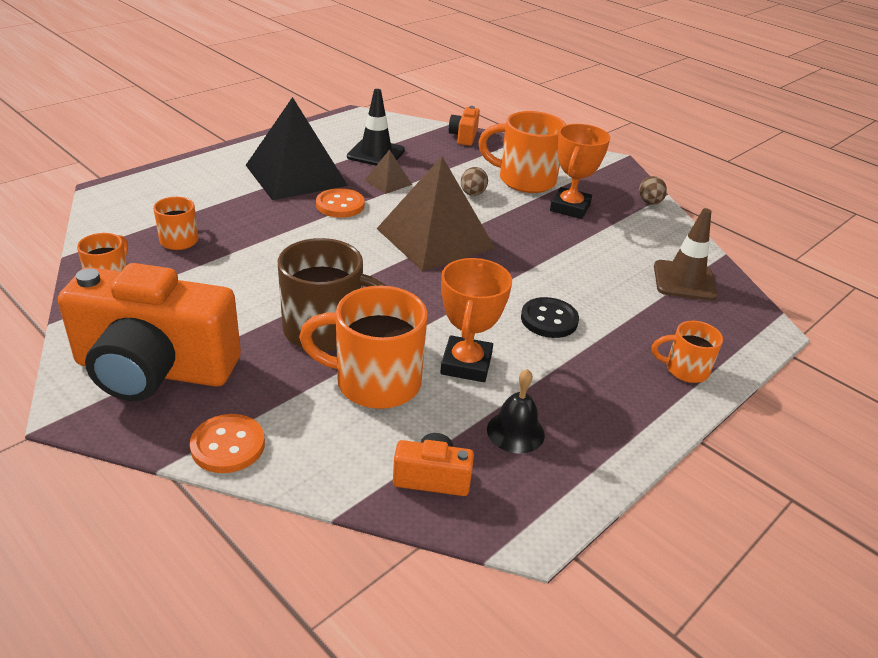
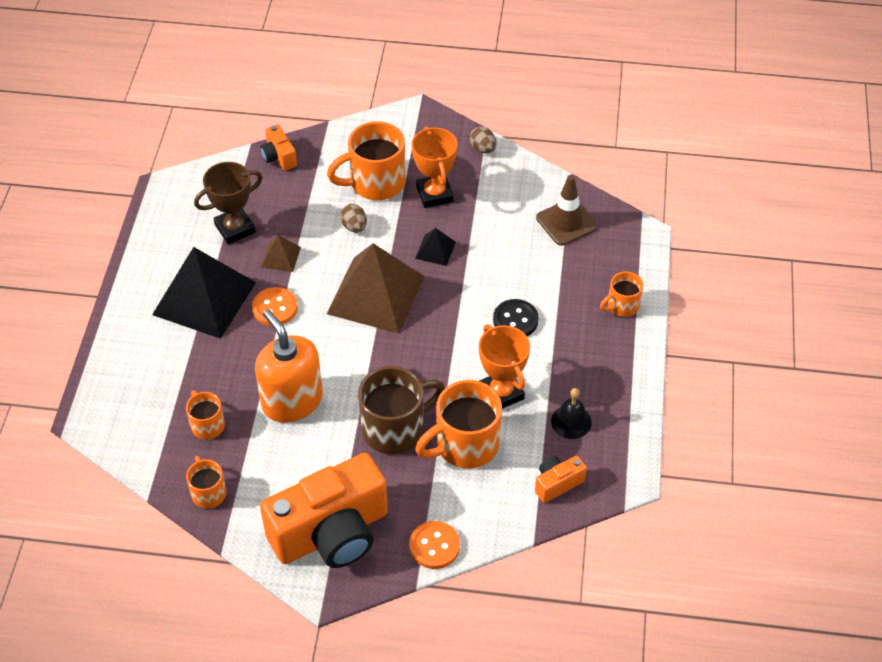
camera: 35 degrees left, 15 degrees up
black traffic cone [347,89,405,166] -> brown trophy [194,162,263,244]
none -> orange soap dispenser [255,309,323,423]
none -> black pyramid [415,228,456,266]

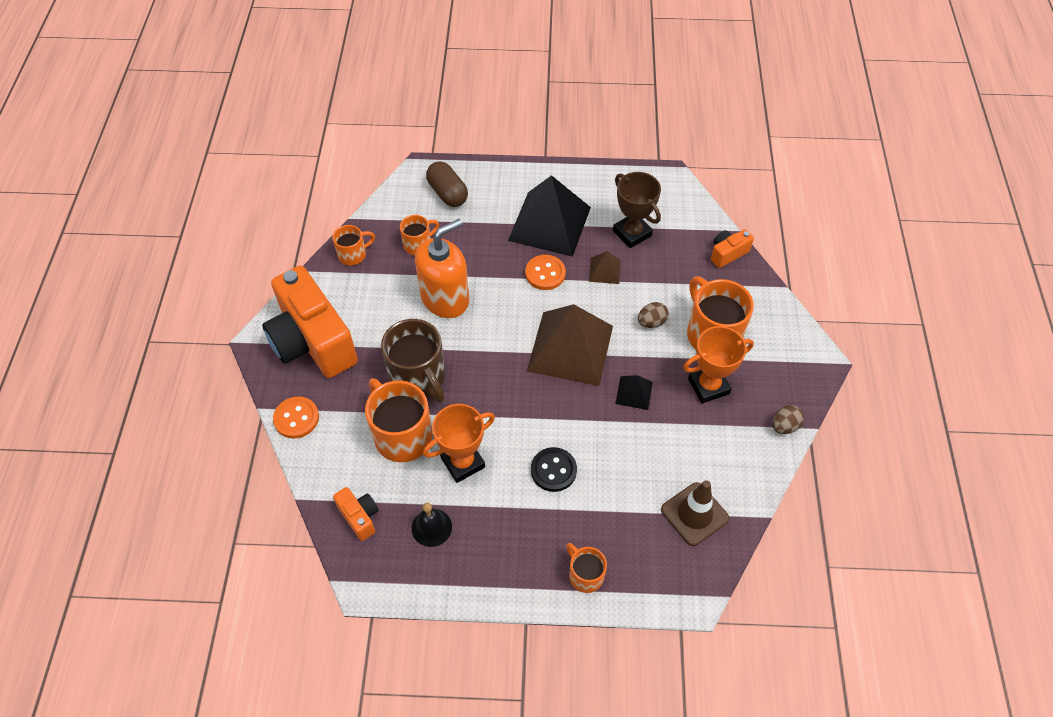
camera: 85 degrees right, 5 degrees up
none -> brown capsule [426,161,468,207]

